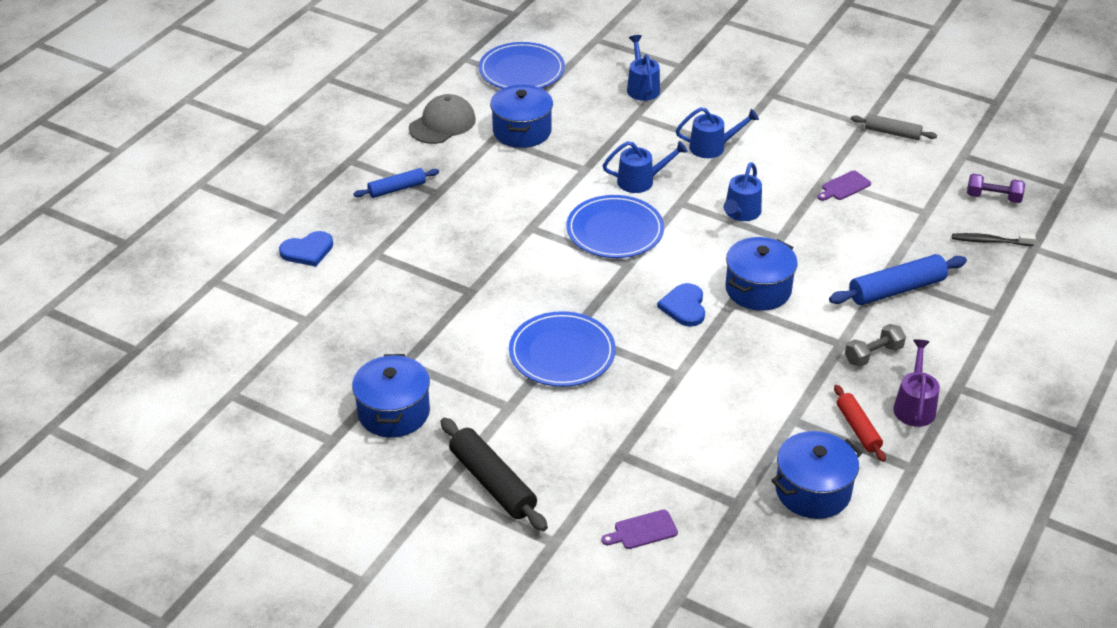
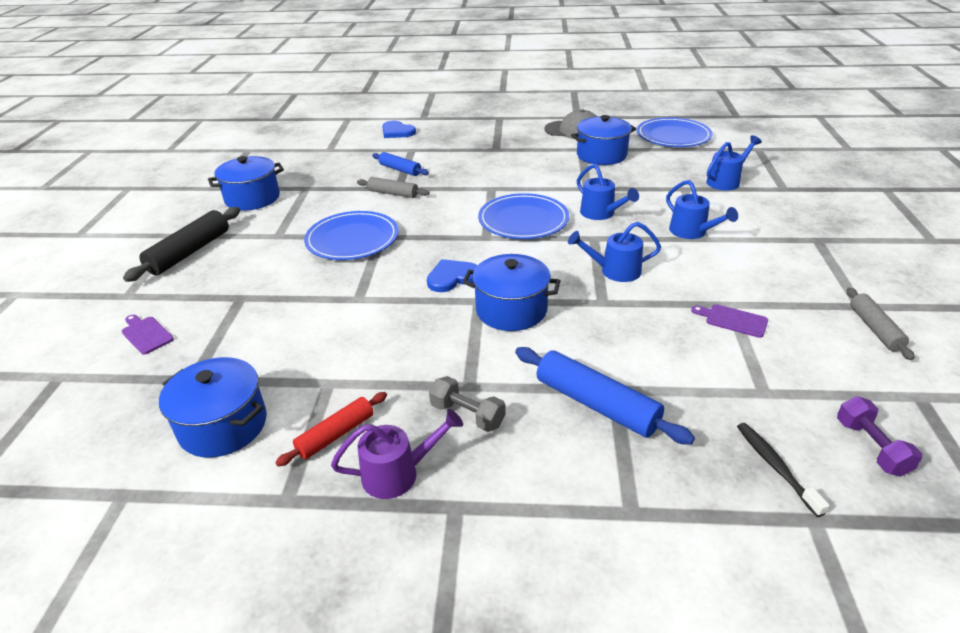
camera: 65 degrees right, 5 degrees down
blue rolling pin [353,168,439,198] -> blue rolling pin moved to [372,152,429,176]
none -> grey rolling pin [357,177,429,198]

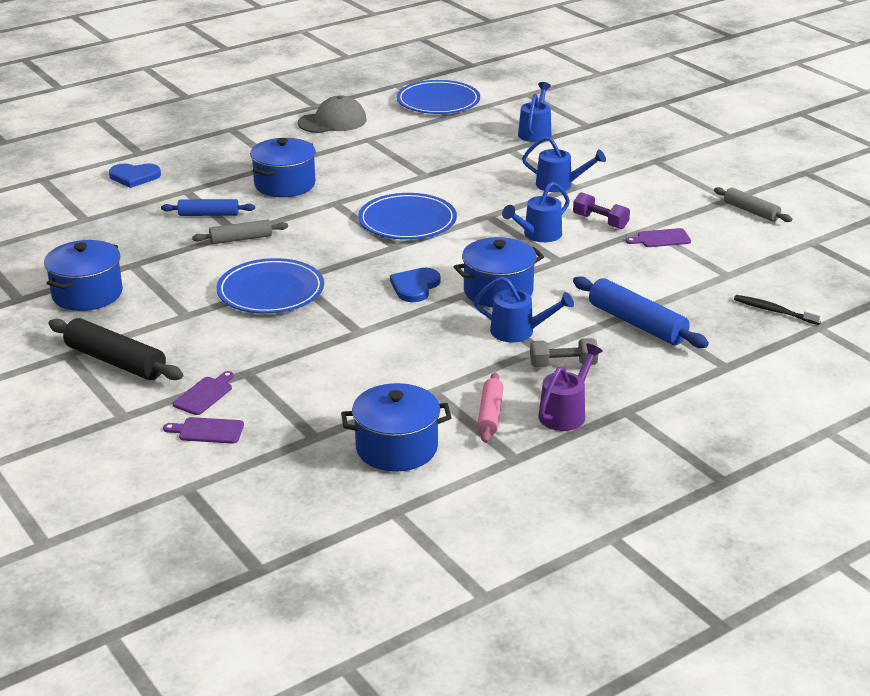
camera: 40 degrees left, 5 degrees down
black rolling pin [123,207,240,282] -> black rolling pin turned 45 degrees counterclockwise [48,318,183,380]
red rolling pin [275,392,387,466] -> pink rolling pin [477,372,504,443]
blue rolling pin [515,347,695,445] -> blue rolling pin turned 45 degrees clockwise [573,276,709,348]
blue pot [571,115,636,165] -> blue pot moved to [250,138,316,197]
blue watering can [577,164,639,220] -> blue watering can moved to [474,277,574,342]
purple dumbbell [837,396,922,477] -> purple dumbbell moved to [573,192,630,229]
none -> purple cutting board [173,371,234,415]

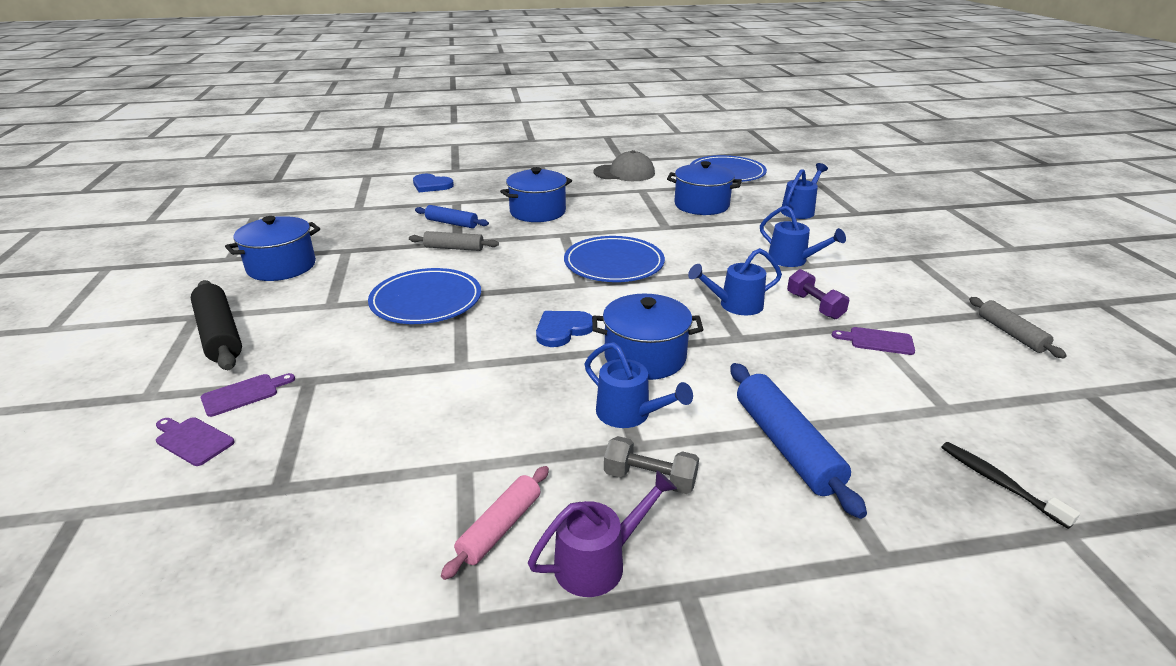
camera: 25 degrees right, 0 degrees up
blue pot [341,383,452,472] -> blue pot moved to [667,161,742,215]

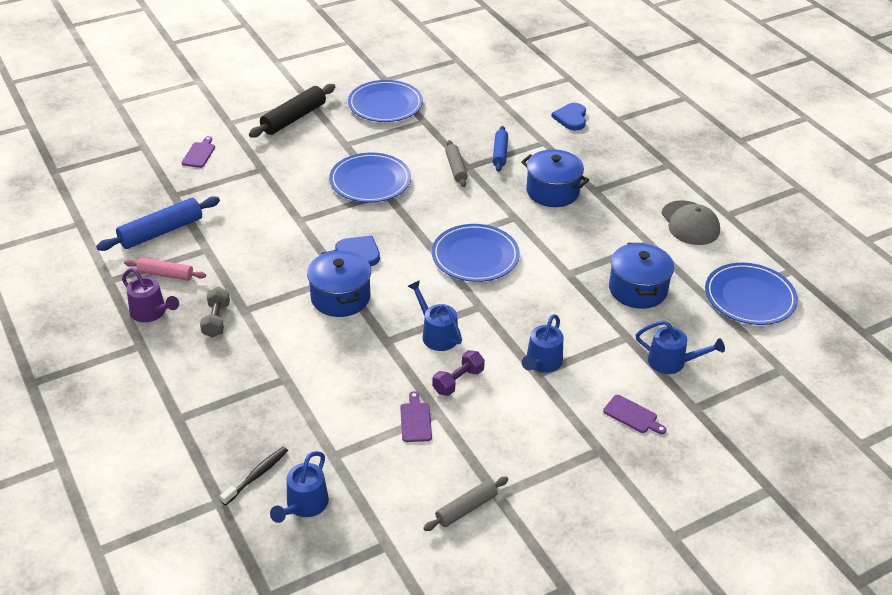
camera: 70 degrees right, 10 degrees up
purple cutting board [201,373,295,417] -> purple cutting board moved to [603,395,667,434]
blue pot [225,216,320,281] -> blue plate [348,80,423,122]
blue watering can [585,342,693,428] -> blue watering can moved to [270,451,329,523]
blue rolling pin [730,363,867,519] -> blue rolling pin moved to [96,196,220,251]

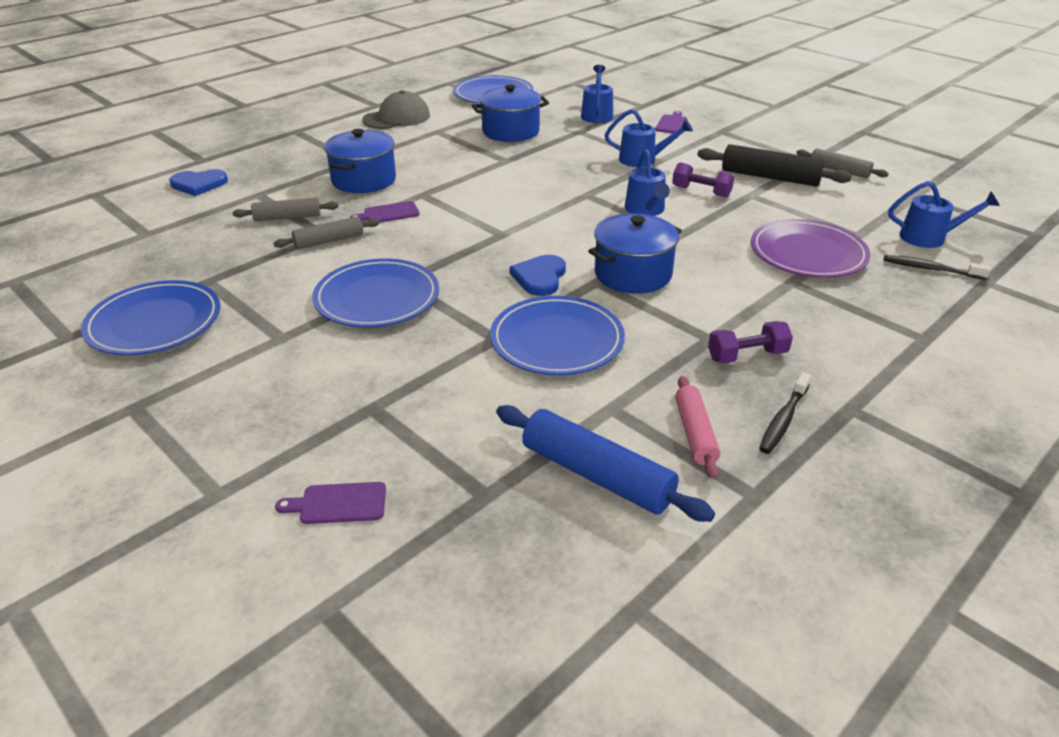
camera: 105 degrees left, 5 degrees down
purple watering can [122,268,179,322] -> black toothbrush [759,372,811,454]
grey dumbbell [200,287,230,338] -> purple dumbbell [708,321,793,363]
black rolling pin [249,84,335,138] -> black rolling pin moved to [697,144,852,187]
purple cutting board [400,391,432,442] -> purple cutting board moved to [350,201,420,222]
blue watering can [407,280,462,351] -> blue watering can turned 45 degrees counterclockwise [625,149,670,216]
blue plate [432,224,520,282] -> blue plate moved to [490,296,625,375]
blue rolling pin [493,126,508,172] -> grey rolling pin [233,198,339,221]
none -> purple plate [751,219,870,278]

